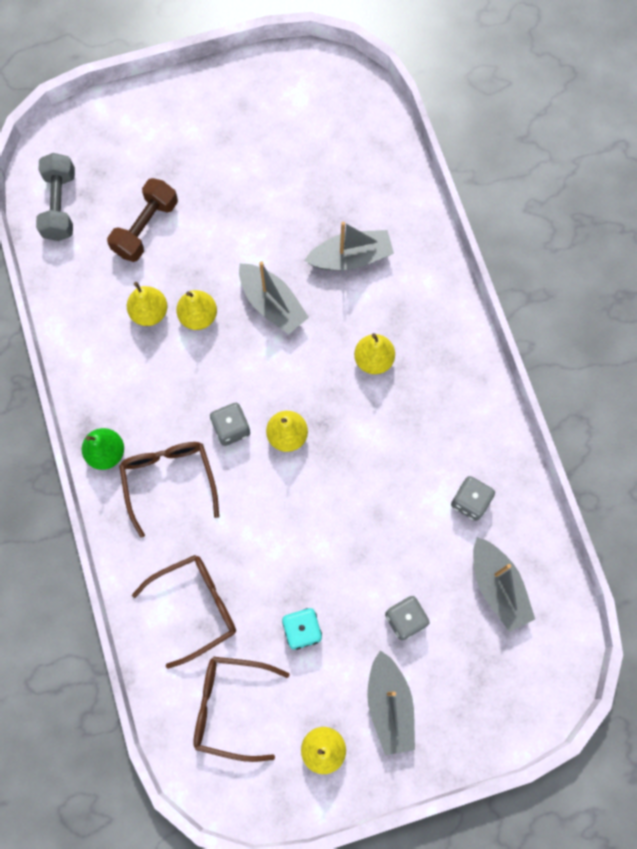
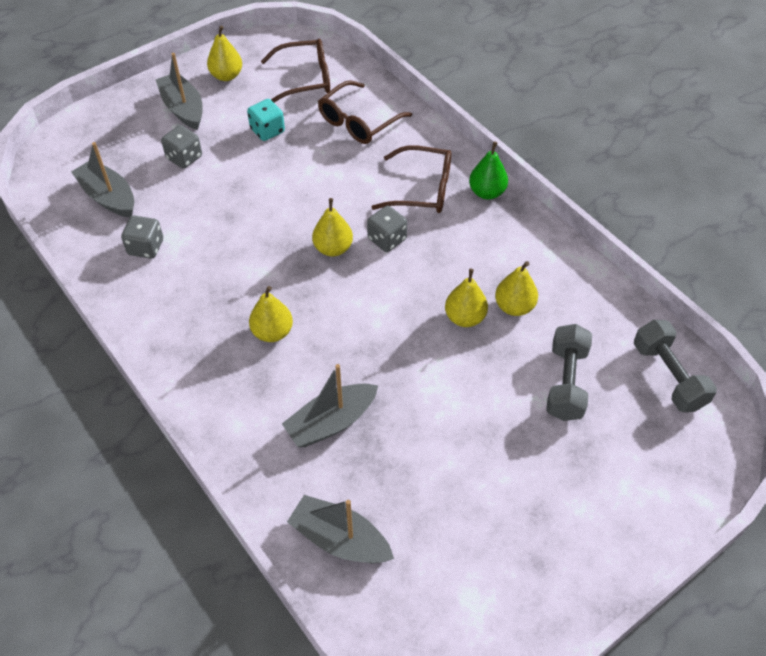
camera: 160 degrees right, 20 degrees down
brown dumbbell [107,178,178,262] -> grey dumbbell [546,324,592,421]
brown glasses [119,442,219,538] -> brown glasses turned 45 degrees counterclockwise [371,145,451,213]
grey boat [239,261,309,334] -> grey boat moved to [287,495,394,564]

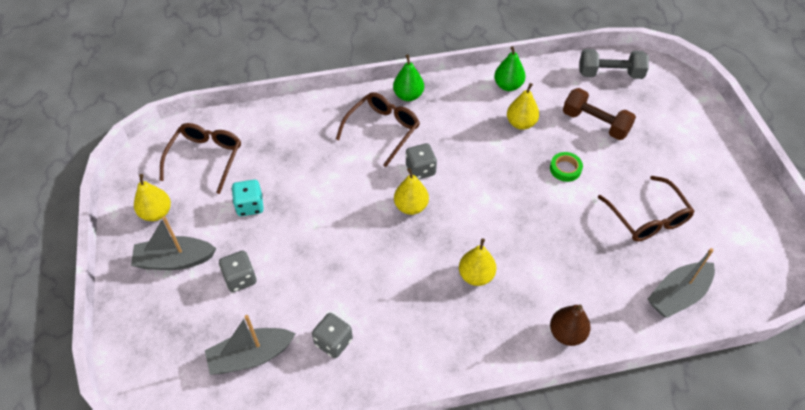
camera: 65 degrees left, 0 degrees up
grey boat [282,364,378,447] -> none
brown glasses [318,80,412,144] -> brown glasses moved to [598,176,695,242]
yellow pear [445,269,488,327] -> none
grey dumbbell [546,324,592,421] -> brown dumbbell [563,88,636,140]
none -> green pear [494,46,525,91]
none -> green tape [550,152,583,182]
none -> brown pear [550,305,591,346]

